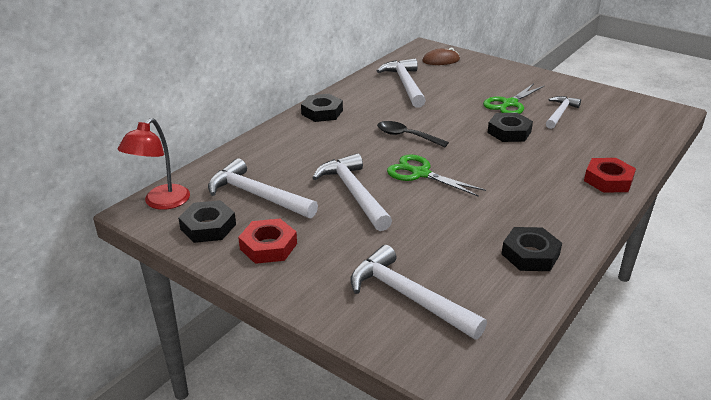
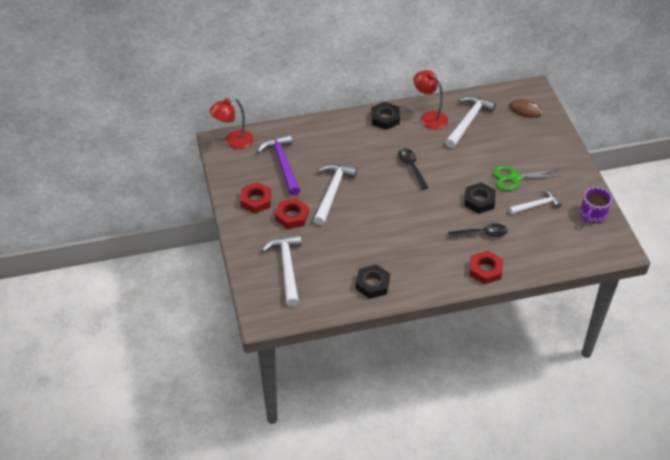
camera: 40 degrees right, 15 degrees up
black nut [178,200,236,243] -> none
white hammer [208,158,318,218] -> purple hammer [257,134,300,196]
green scissors [387,154,486,197] -> none
none -> red nut [275,198,309,229]
none -> red lamp [413,70,448,130]
none -> black spoon [448,223,508,238]
none -> purple mug [580,187,612,223]

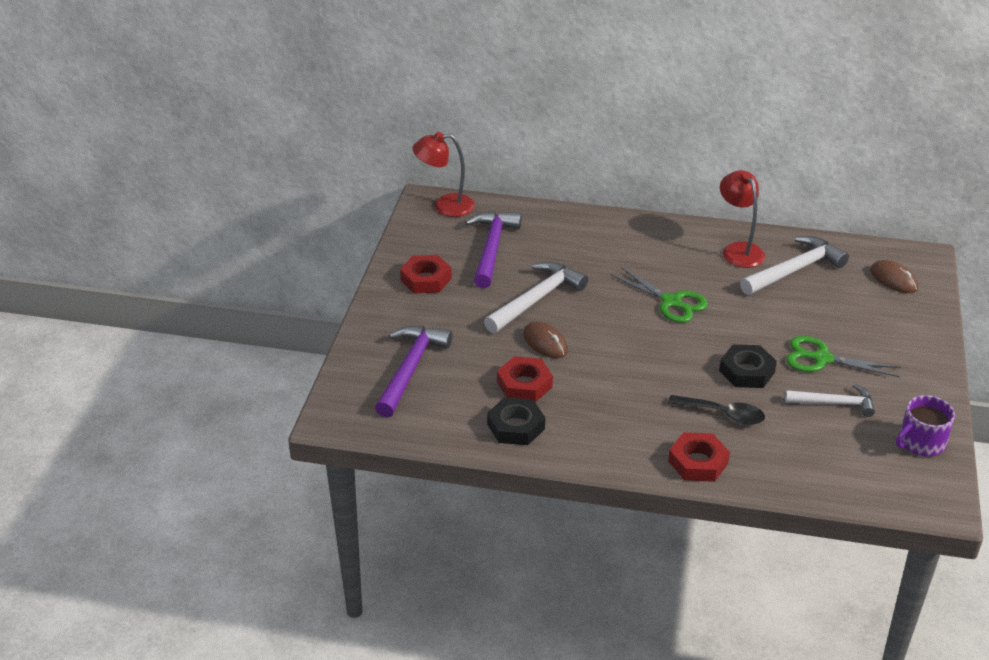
camera: 25 degrees right, 10 degrees down
white hammer [262,234,302,307] -> purple hammer [375,326,453,418]
red nut [275,198,309,229] -> red nut moved to [497,356,553,402]
black nut [371,102,400,130] -> none
black spoon [398,148,429,190] -> green scissors [611,266,708,323]
none -> brown mouse [523,322,568,358]

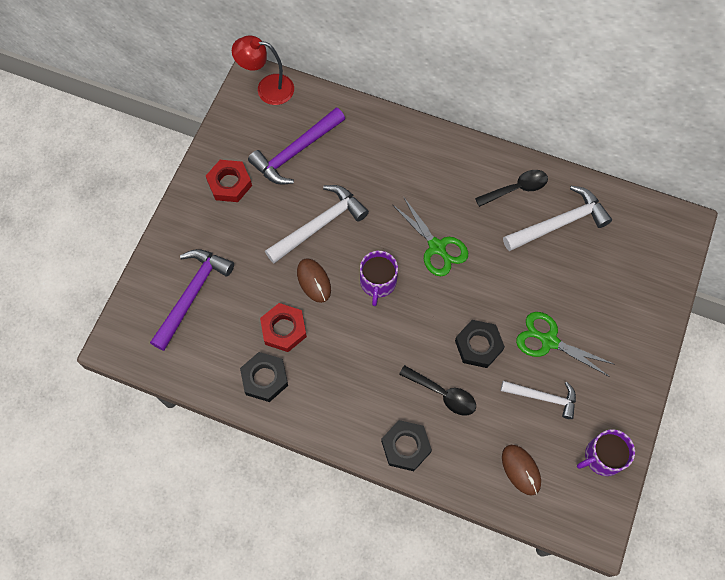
camera: 10 degrees right, 30 degrees up
purple hammer [465,211,522,288] -> purple hammer turned 150 degrees counterclockwise [248,107,345,185]
red nut [668,432,730,482] -> black nut [381,420,432,471]
red lamp [720,170,766,268] -> black spoon [475,170,548,207]
brown mouse [870,260,918,293] -> brown mouse moved to [502,445,541,495]
none -> purple mug [360,251,398,306]

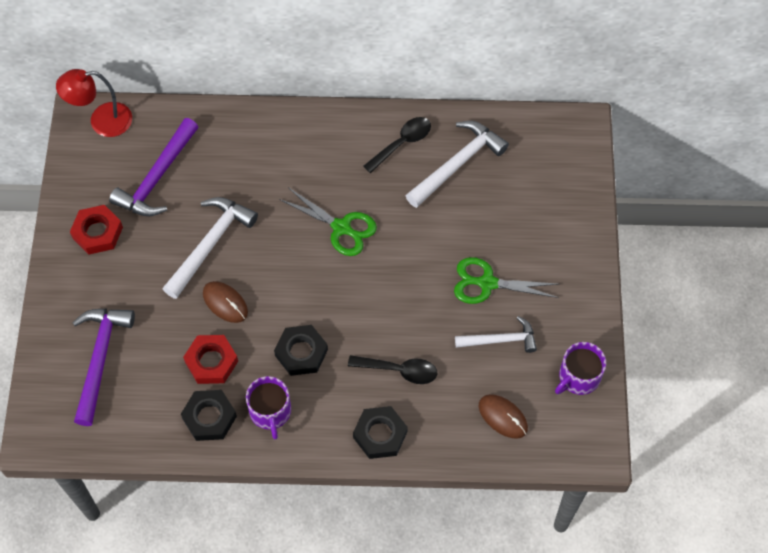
camera: 20 degrees left, 5 degrees down
purple mug [360,251,398,306] -> purple mug moved to [246,376,291,439]
black nut [455,320,505,368] -> black nut moved to [274,325,328,376]

